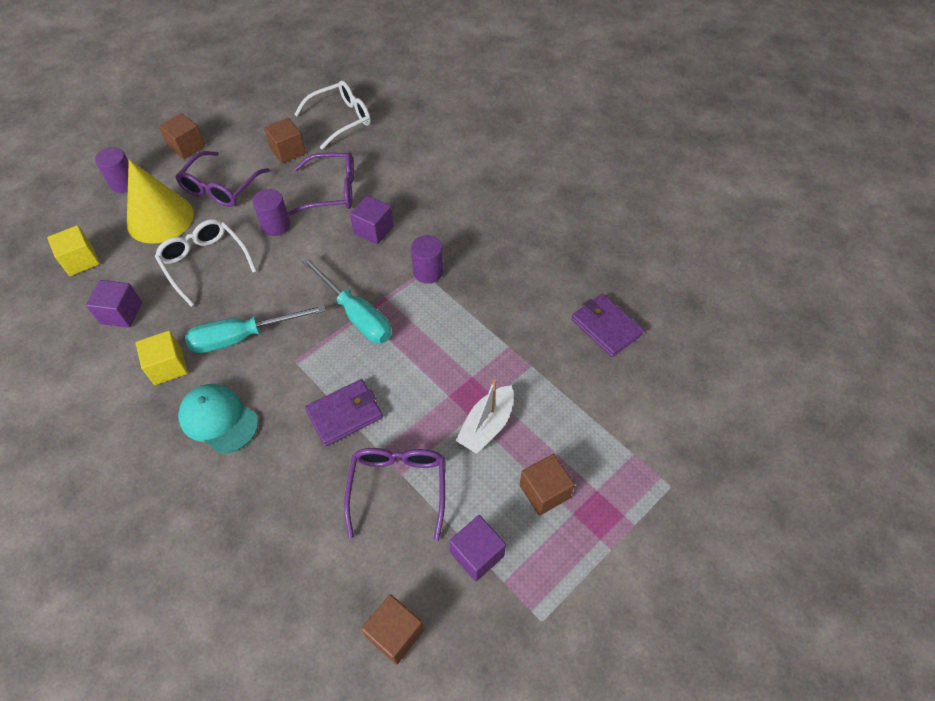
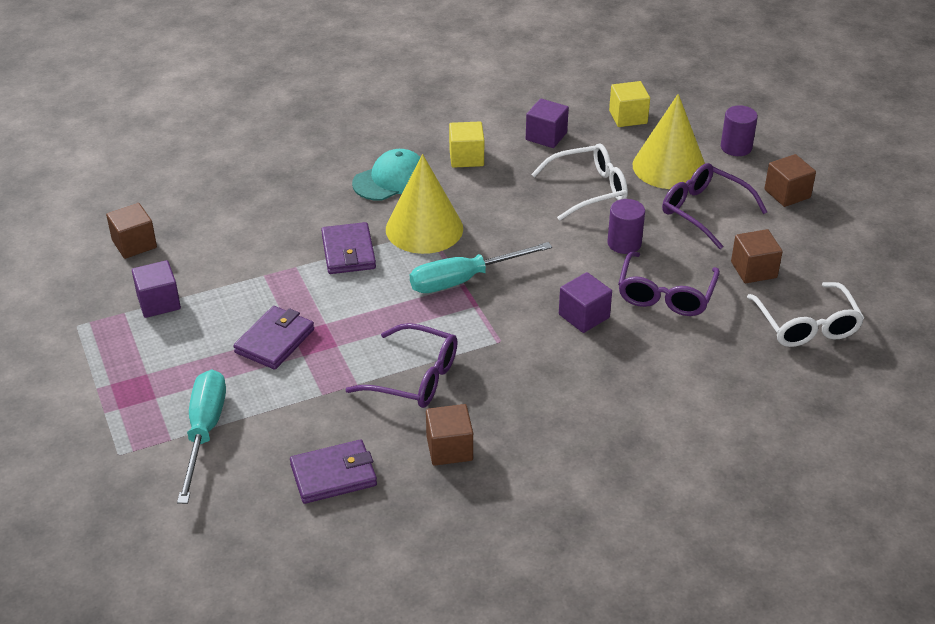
camera: 110 degrees right, 15 degrees down
turquoise screwdriver [185,305,326,353] -> turquoise screwdriver moved to [177,369,226,504]
purple glasses [344,448,445,541] -> purple glasses moved to [345,323,458,408]
purple cylinder [411,235,443,284] -> none
white boat [455,379,514,454] -> purple wallet [233,306,314,370]
brown cube [520,454,575,516] -> brown cube moved to [426,404,473,466]
none -> yellow cone [386,154,463,254]

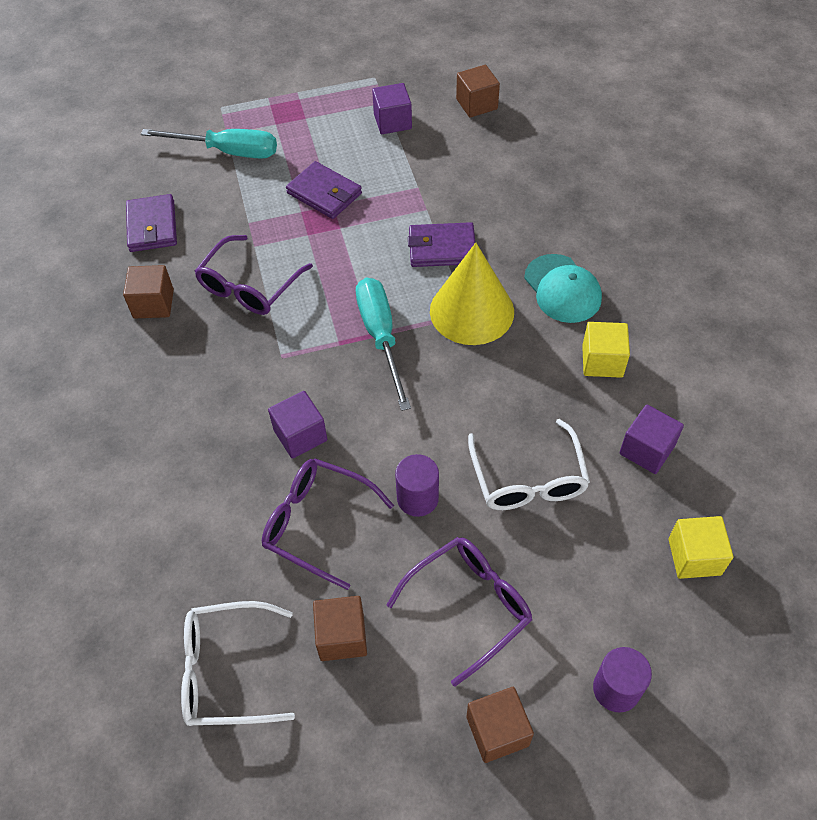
camera: 100 degrees right, 15 degrees up
yellow cone [633,94,705,189] -> none

